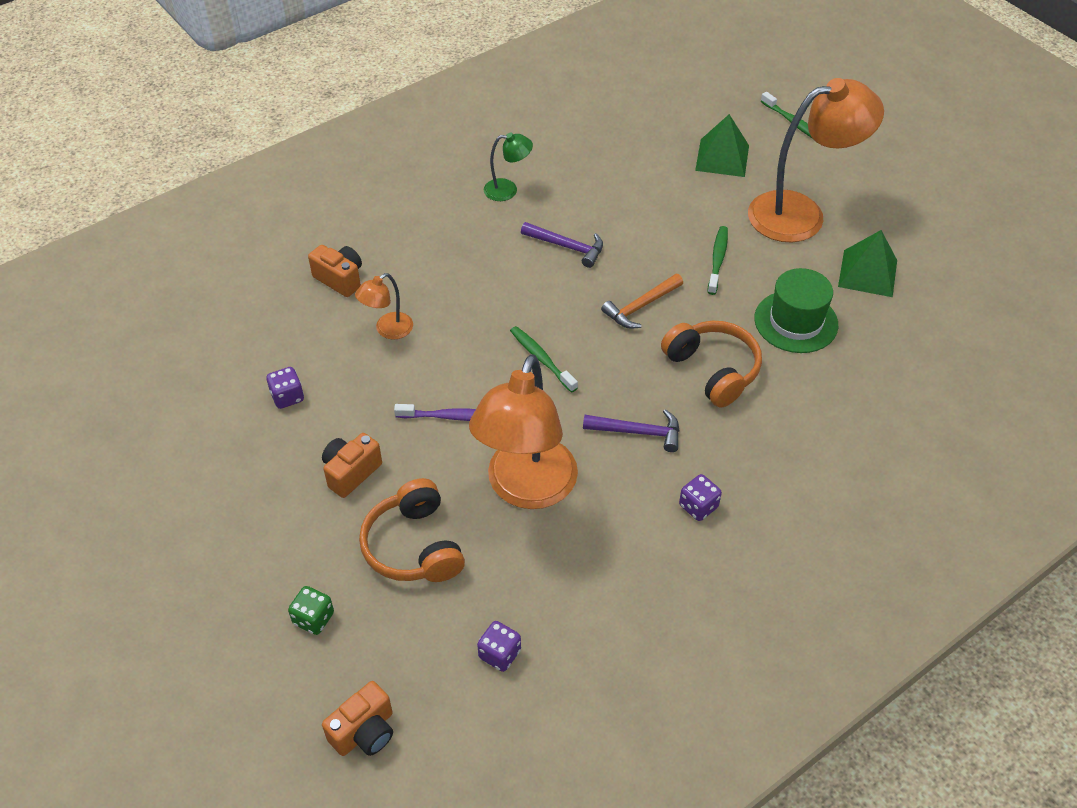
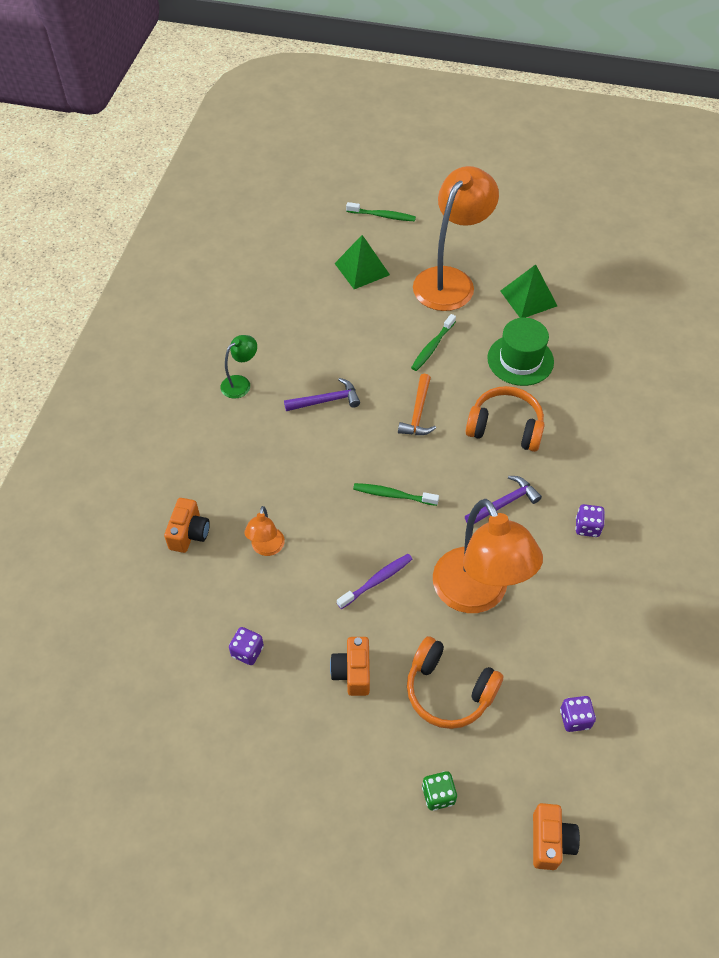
camera: 40 degrees left, 5 degrees up
orange camera [308,245,362,297] -> orange camera turned 105 degrees clockwise [164,498,210,553]
green toothbrush [707,226,728,295] -> green toothbrush turned 120 degrees counterclockwise [411,314,456,371]

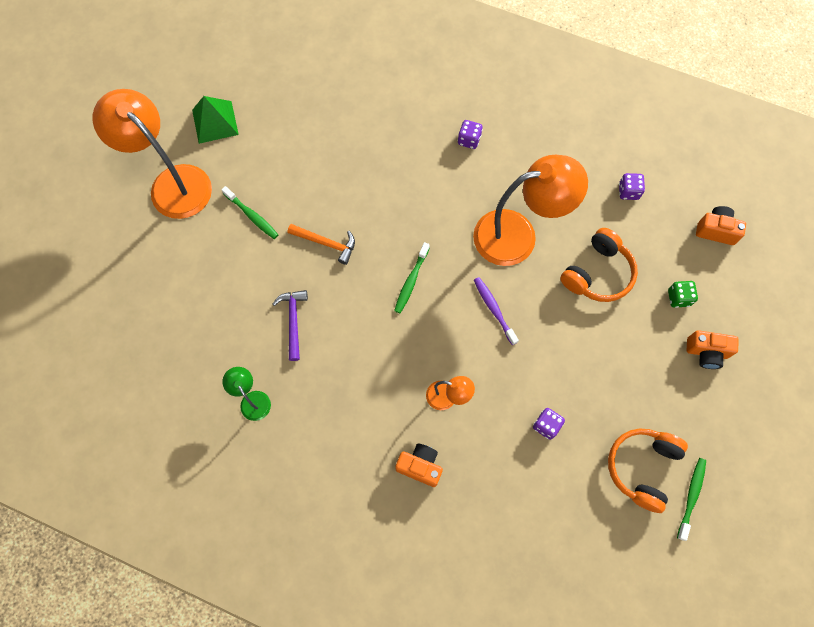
camera: 80 degrees left, 15 degrees up
orange camera [330,637,370,696] -> orange camera moved to [687,330,739,369]
green pyramid [334,235,390,289] -> none
green toothbrush [346,202,416,221] -> green toothbrush moved to [677,458,706,541]
purple hammer [465,476,542,524] -> none
orange headphones [466,386,545,452] -> orange headphones moved to [608,429,688,513]
green hat [487,318,554,386] -> none

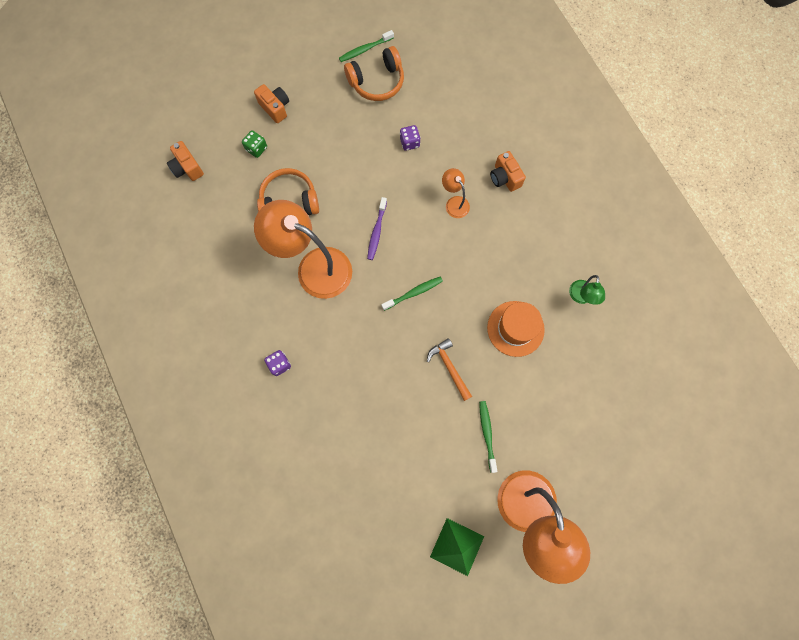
camera: 140 degrees left, 5 degrees up
purple hammer [273,290,308,361] -> orange hat [487,301,545,357]
purple dice [619,173,645,200] -> none

